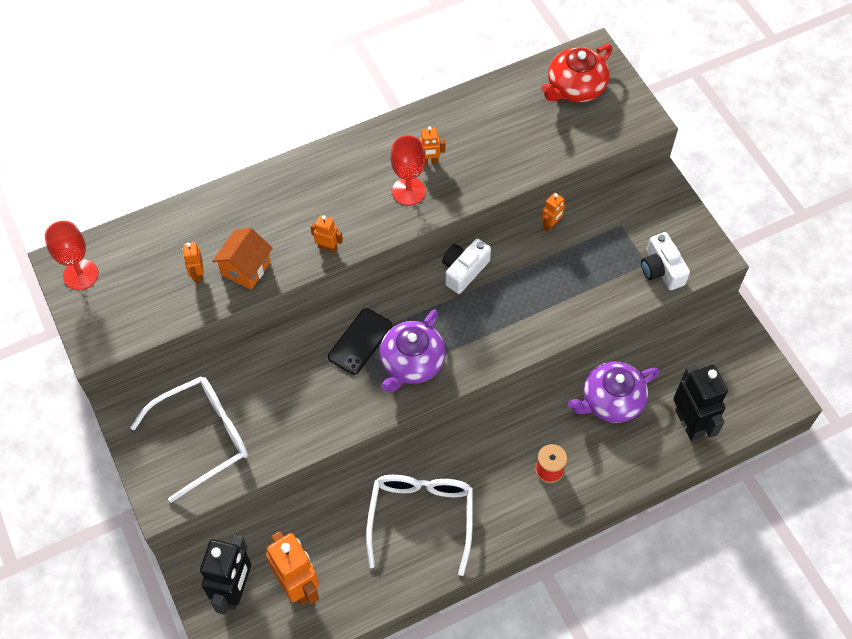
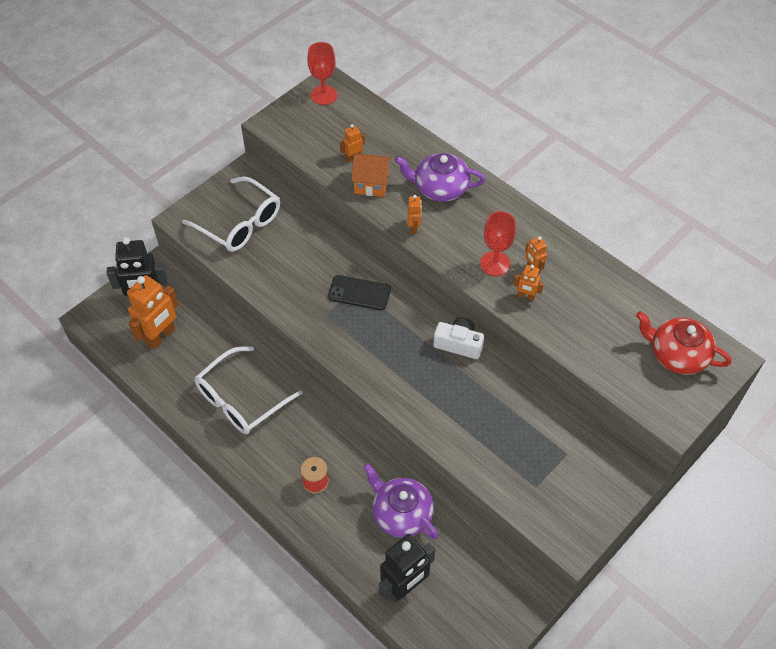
camera: 70 degrees right, 5 degrees down
white glasses [366,475,473,576] -> white glasses turned 150 degrees clockwise [195,346,303,434]
purple teapot [380,309,446,392] -> purple teapot moved to [395,153,485,202]
orange robot [542,193,566,232] -> orange robot moved to [514,265,544,301]
white camera [641,232,690,290] -> none

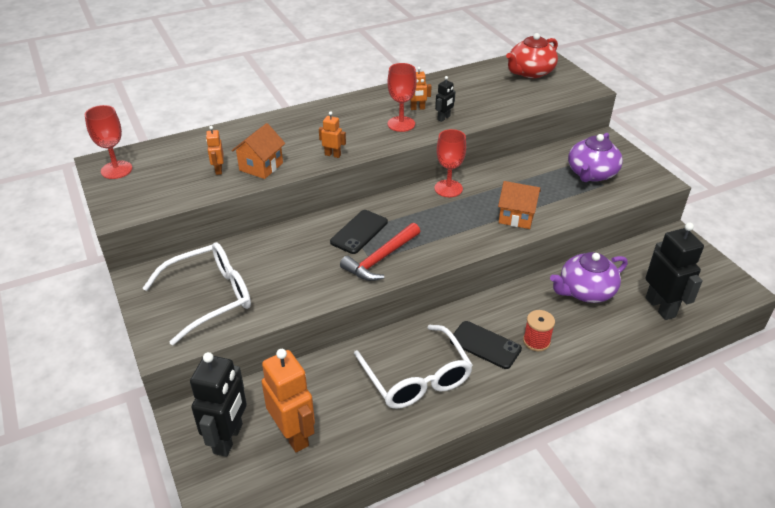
camera: 70 degrees left, 15 degrees down
purple teapot [395,153,485,202] -> purple teapot moved to [568,133,623,182]
white camera [433,317,484,359] -> red goblet [434,129,466,197]
orange robot [514,265,544,301] -> black robot [435,76,456,122]
none -> red hammer [340,223,420,281]
none -> black phone [450,321,522,369]
none -> orange house [498,181,541,229]

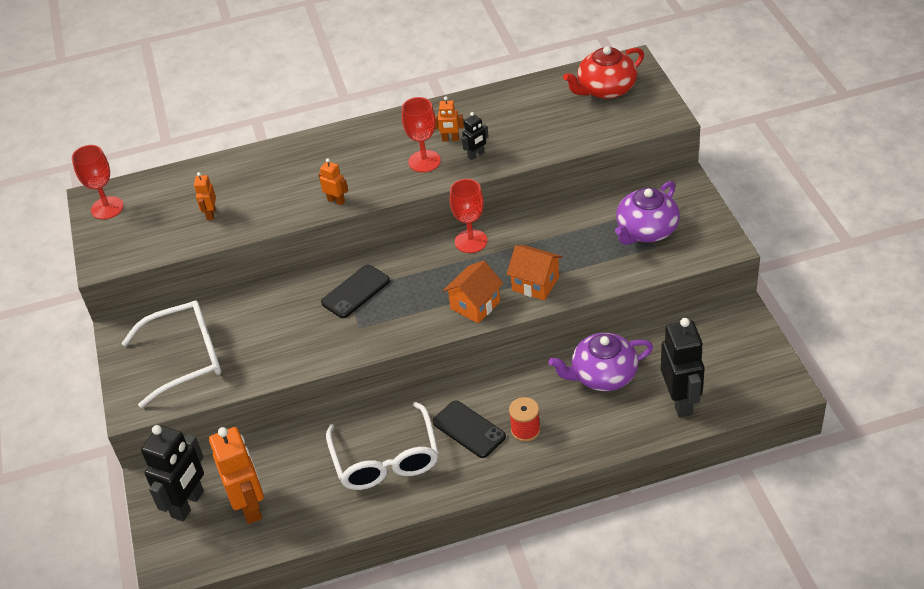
camera: 15 degrees right, 5 degrees up
orange house [232,123,285,179] -> orange house moved to [443,261,504,323]
red hammer [340,223,420,281] -> none

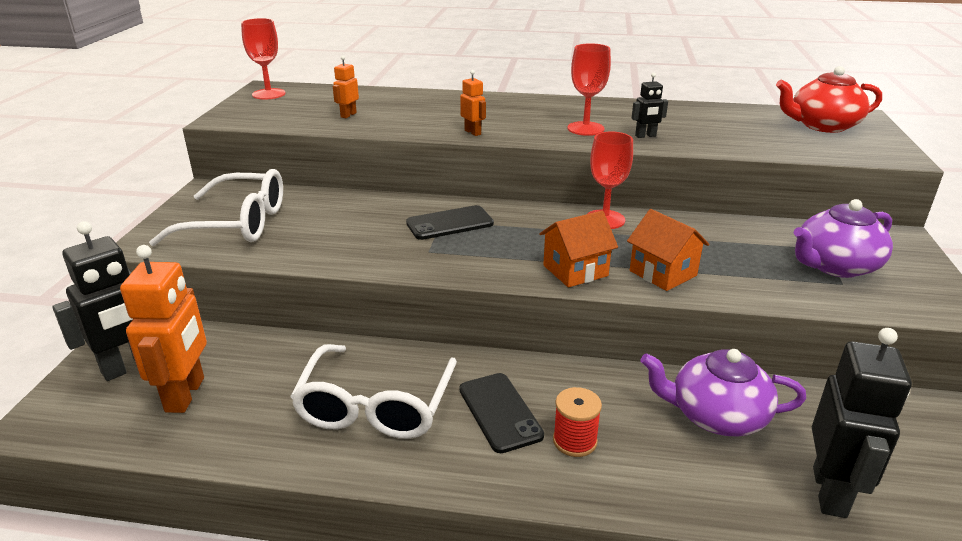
camera: 20 degrees right, 15 degrees down
orange robot [435,97,464,142] -> none

